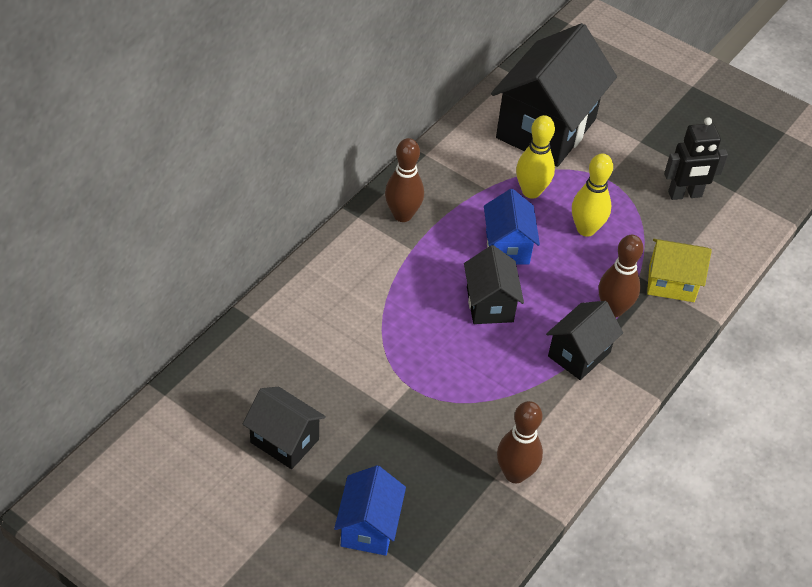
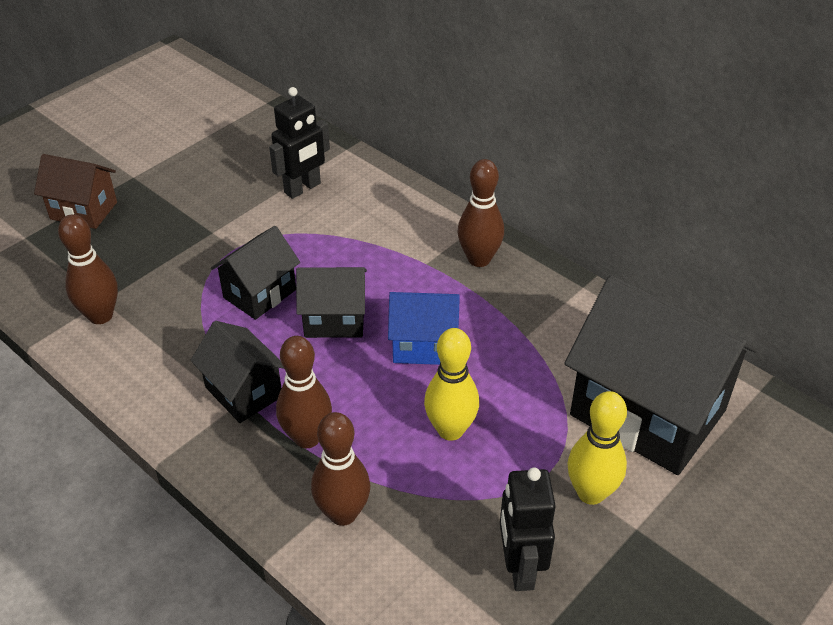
camera: 100 degrees right, 5 degrees down
black house [243,387,326,469] -> black house moved to [211,226,300,320]
blue house [334,465,406,556] -> brown house [34,154,117,229]
yellow bowling pin [516,115,555,199] -> yellow bowling pin moved to [567,391,627,505]
yellow house [647,239,712,302] -> brown bowling pin [311,412,370,526]
none -> black robot [269,87,330,199]

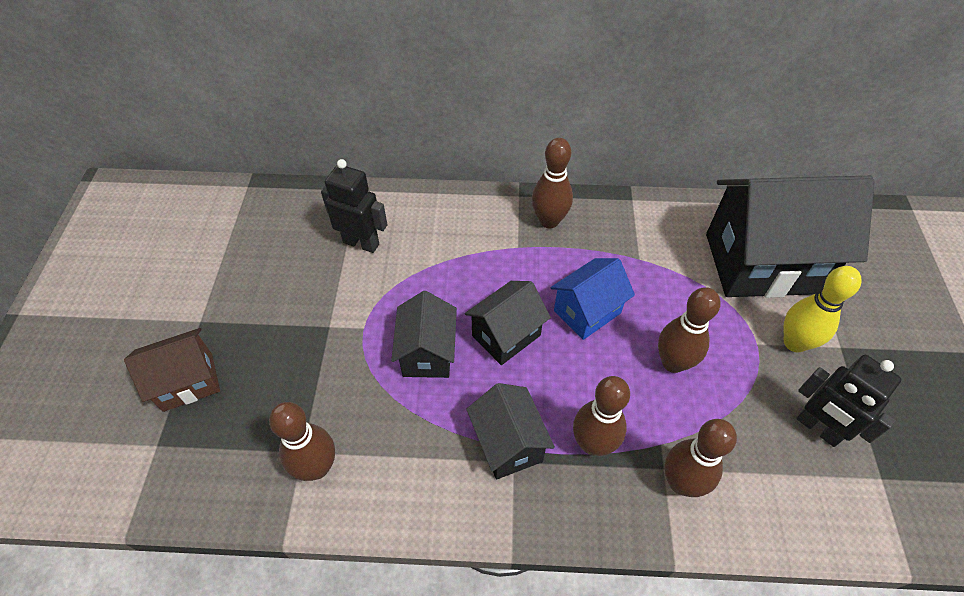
camera: 40 degrees left, 10 degrees up
black house [191,321,284,423] -> black house turned 60 degrees clockwise [466,383,555,479]
black robot [269,87,330,199] -> black robot turned 75 degrees counterclockwise [321,159,387,253]
yellow bowling pin [424,328,479,441] -> brown bowling pin [658,287,721,373]

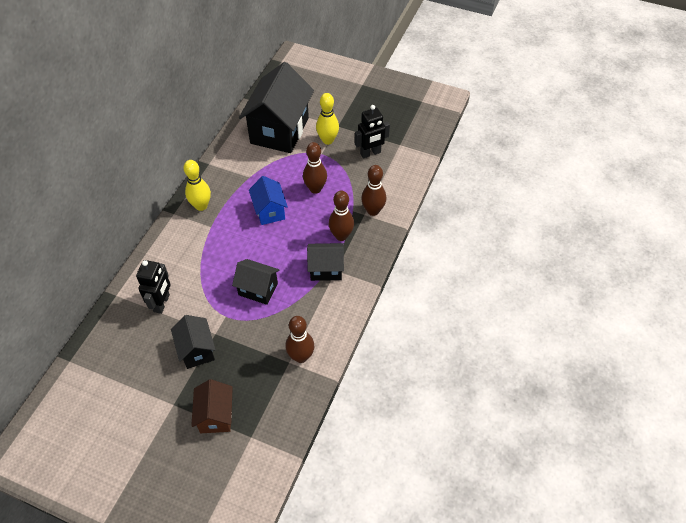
camera: 70 degrees left, 0 degrees up
black robot [321,159,387,253] -> black robot turned 150 degrees clockwise [136,260,171,314]
black house [465,281,551,365] -> black house moved to [171,315,216,369]
brown bowling pin [532,138,573,229] -> yellow bowling pin [184,160,211,211]

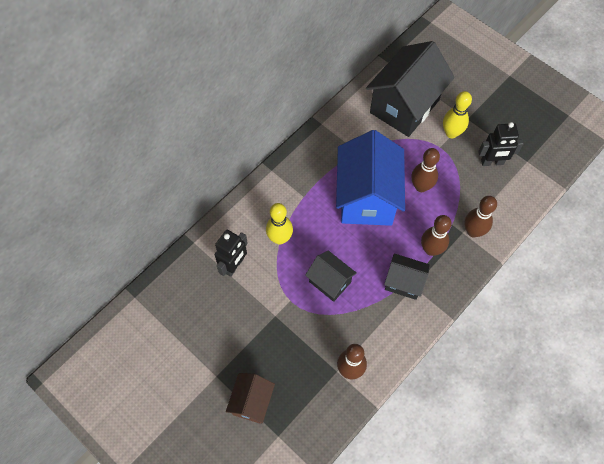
camera: 20 degrees right, 10 degrees up
black house [171,315,216,369] -> none
yellow bowling pin [184,160,211,211] -> yellow bowling pin moved to [266,203,293,244]
blue house [249,176,288,225] -> blue house [336,130,405,226], size x1.93

